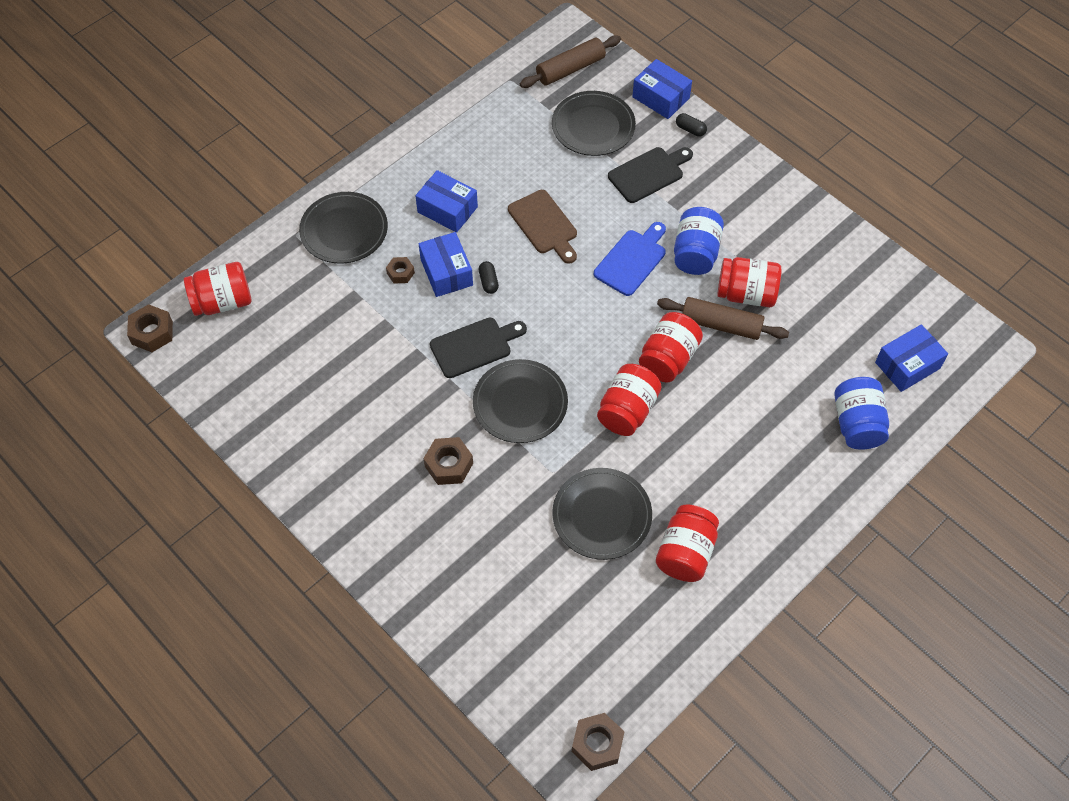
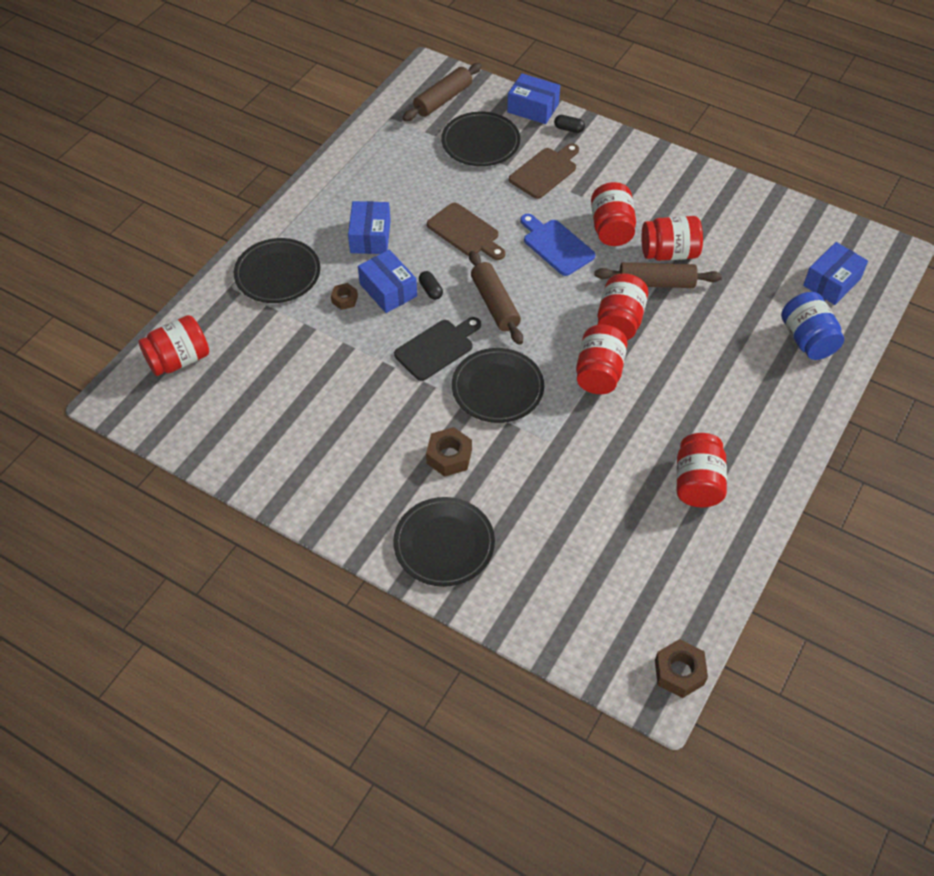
camera: 15 degrees left, 5 degrees down
brown nut [127,304,173,352] -> none
blue box [415,170,478,233] -> blue box turned 75 degrees clockwise [348,201,391,254]
black plate [552,468,652,560] -> black plate moved to [393,497,495,587]
blue cutting board [594,222,666,296] -> blue cutting board turned 60 degrees counterclockwise [520,214,596,276]
black cutting board [608,147,693,203] -> brown cutting board [509,143,579,199]
blue jar [674,207,724,275] -> red jar [591,182,636,246]
none -> brown rolling pin [469,251,523,345]

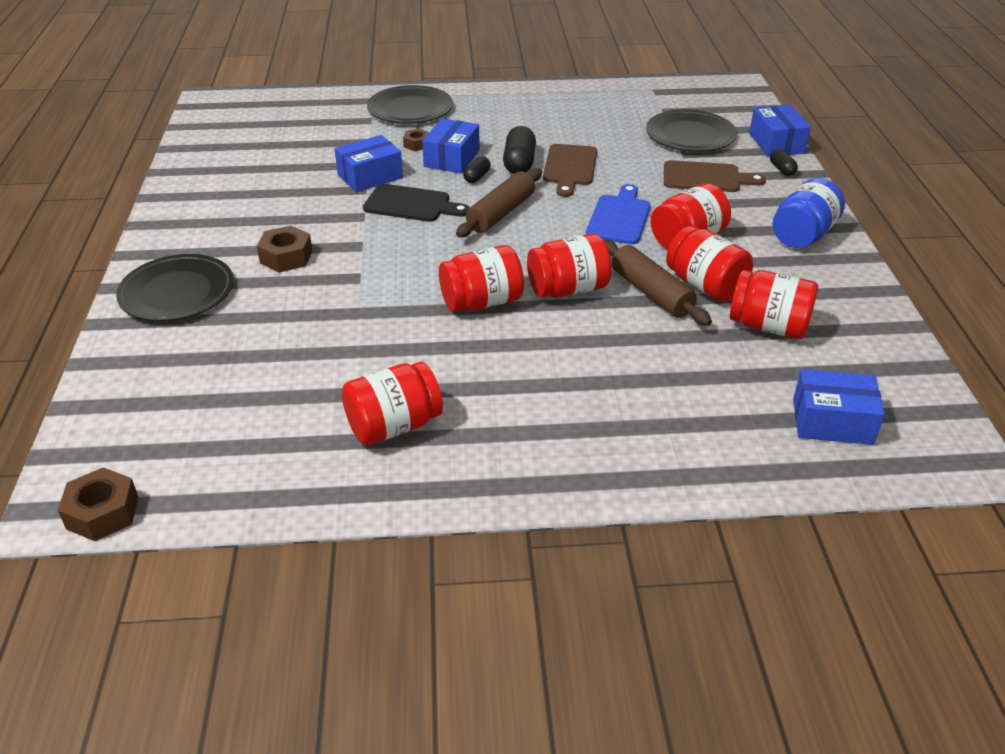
camera: 55 degrees right, 15 degrees down
red jar [138,315,209,376] -> red jar moved to [730,270,818,339]
blue box [348,201,391,254] -> blue box moved to [334,135,403,192]
brown rolling pin [403,63,482,121] -> none
black plate [452,348,544,423] -> none
blue jar [781,292,844,360] -> blue jar moved to [772,178,845,248]
none -> black capsule [503,126,536,174]

